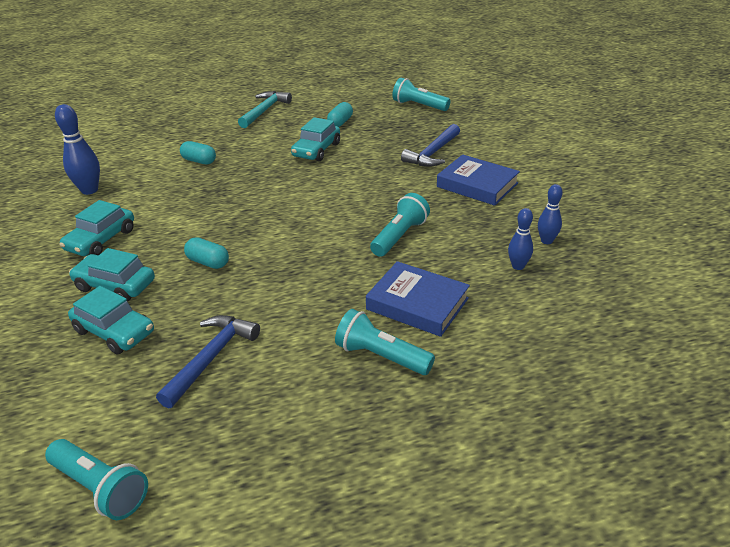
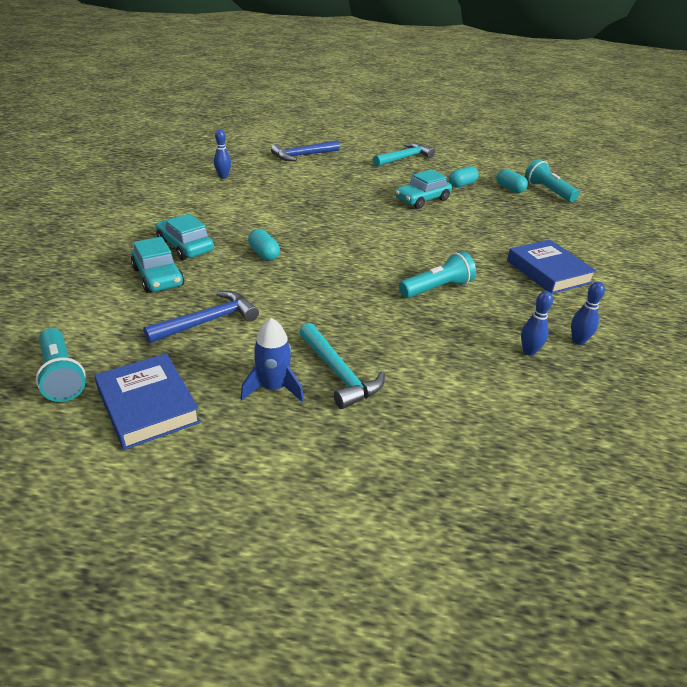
camera: 25 degrees right, 0 degrees up
blue bowling pin [55,104,100,195] -> blue bowling pin [214,129,231,179], size x0.61
turquoise car [59,200,134,256] -> none
turquoise capsule [180,141,216,164] -> turquoise capsule moved to [497,169,528,193]
turquoise flashlight [335,309,435,375] -> turquoise hammer [299,323,385,409]
blue book [366,261,470,337] -> blue book moved to [94,353,200,450]
blue hammer [401,124,460,167] -> blue hammer moved to [271,140,340,161]
none -> blue rocket [241,318,304,402]

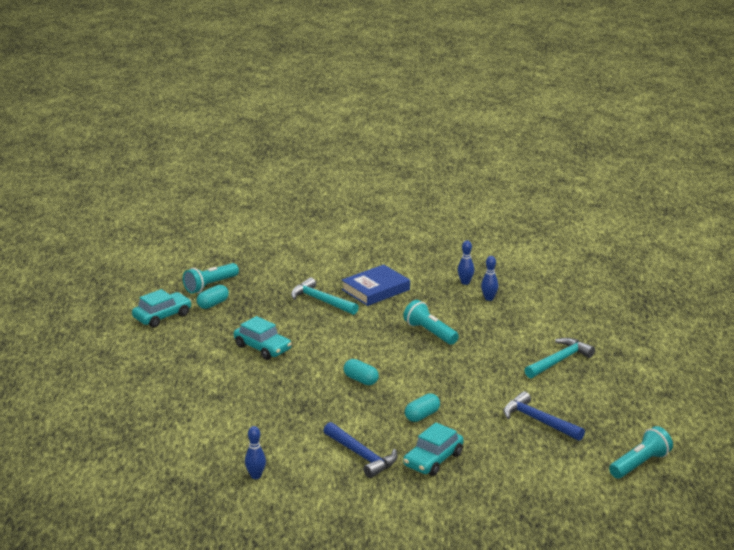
camera: 100 degrees left, 10 degrees down
blue book [94,353,200,450] -> none
turquoise car [131,237,185,293] -> turquoise car moved to [132,289,192,328]
blue rocket [241,318,304,402] -> none
blue hammer [271,140,340,161] -> blue hammer moved to [323,422,398,478]
turquoise hammer [373,143,435,167] -> turquoise hammer moved to [291,278,359,315]
turquoise capsule [449,166,479,188] -> turquoise capsule moved to [344,359,379,385]

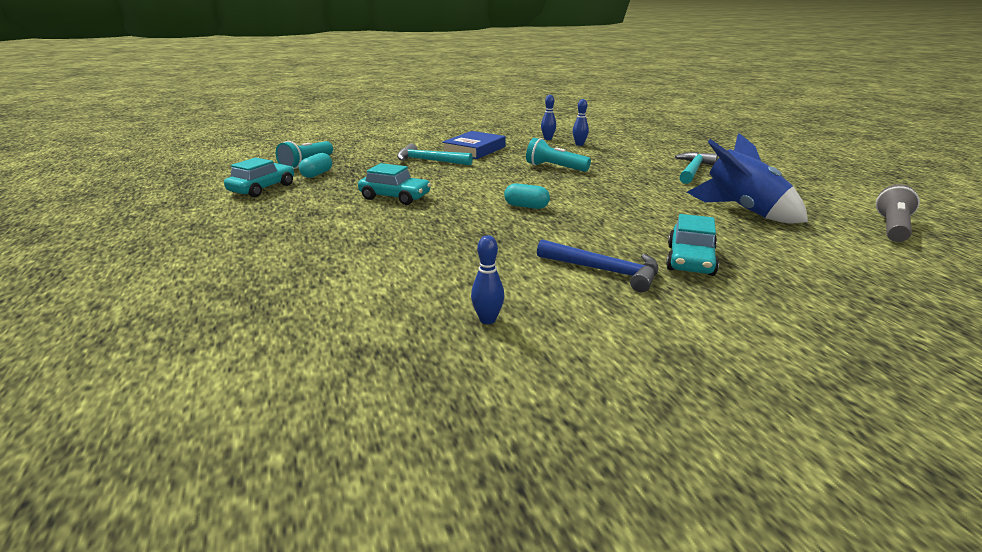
camera: 20 degrees left, 0 degrees up
turquoise capsule [405,393,440,422] -> none
blue hammer [503,391,585,441] -> blue rocket [686,133,808,223]
turquoise flashlight [609,426,673,478] -> grey flashlight [876,184,920,242]

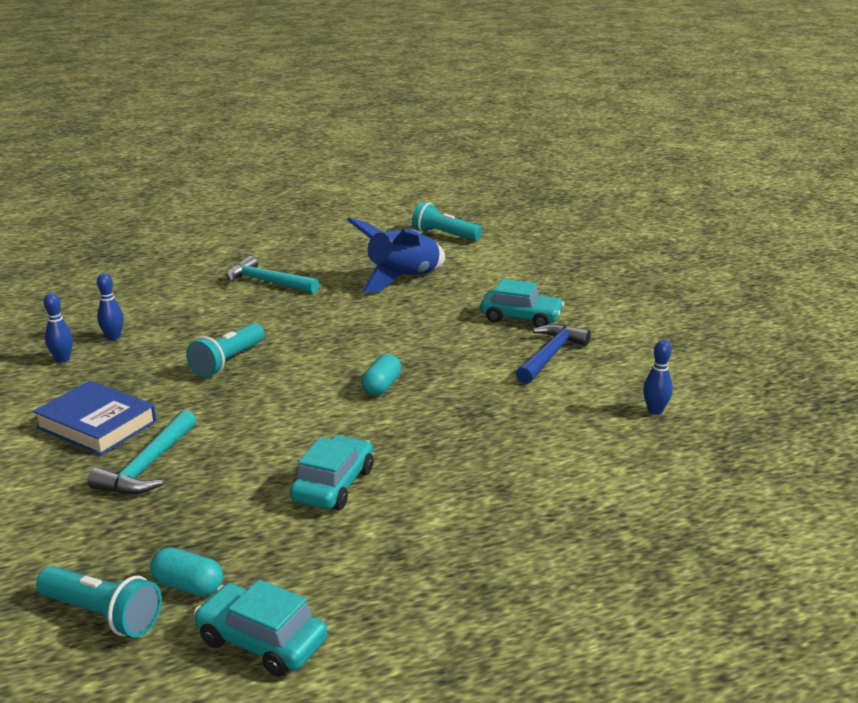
camera: 90 degrees left, 0 degrees up
grey flashlight [876,184,920,242] -> turquoise flashlight [412,202,482,241]

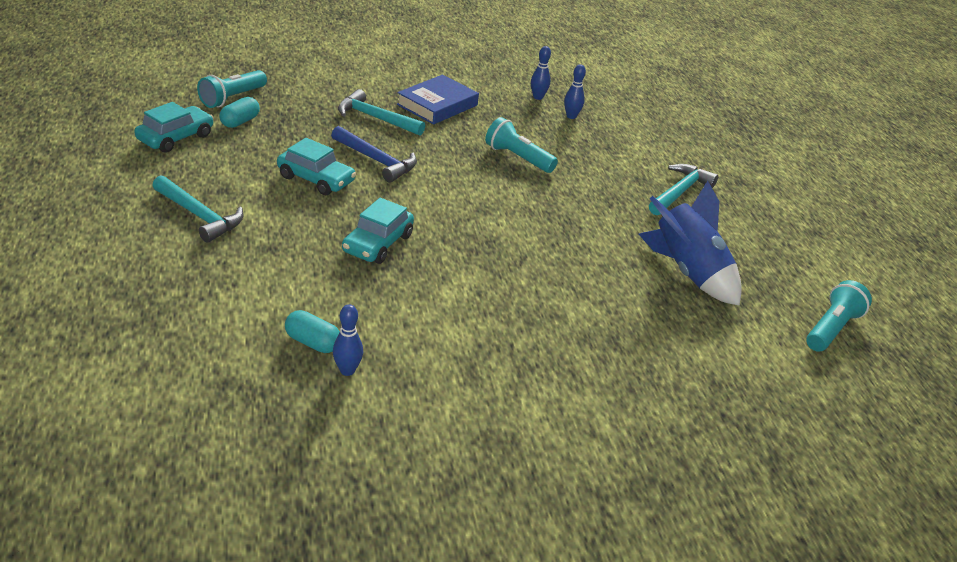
camera: 95 degrees right, 10 degrees up
turquoise capsule [362,354,401,396] -> turquoise capsule moved to [285,310,340,353]
turquoise car [480,279,564,327] -> turquoise car moved to [342,198,414,264]
blue hammer [516,324,591,384] -> blue hammer moved to [331,126,417,182]
none -> turquoise hammer [152,175,243,243]

